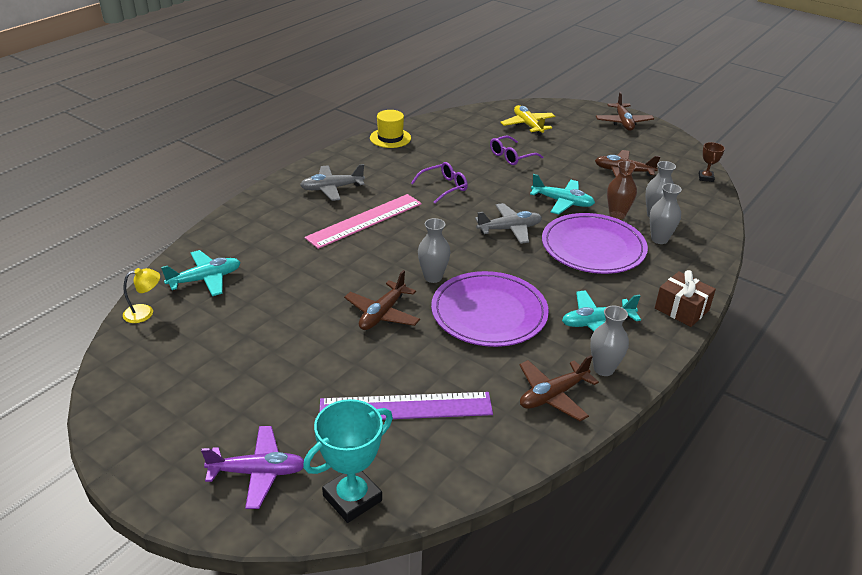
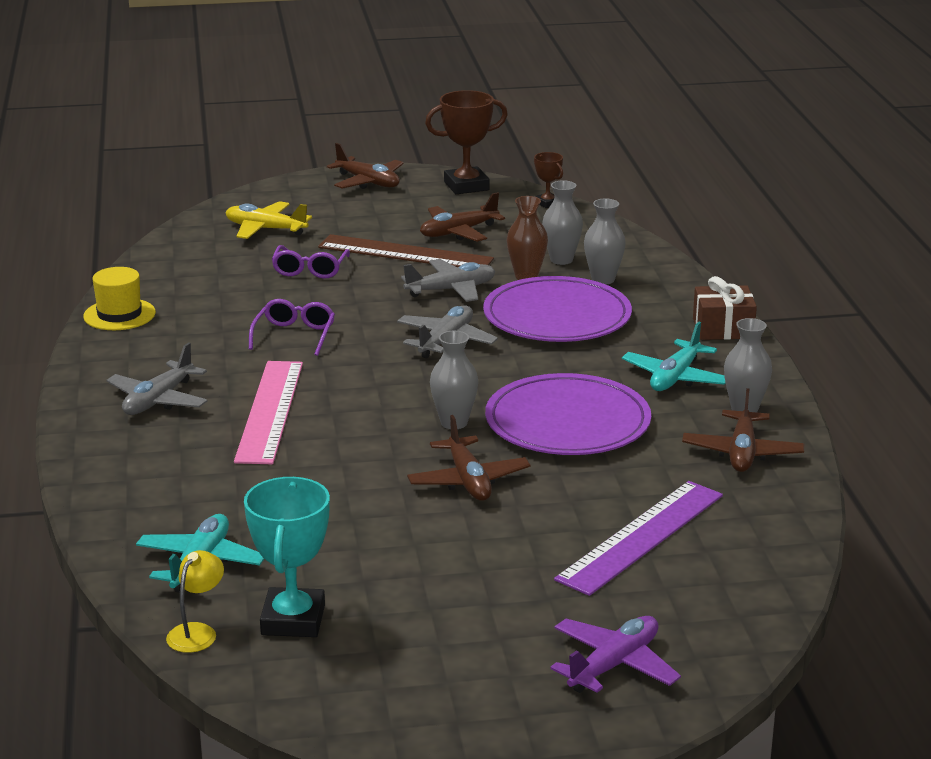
camera: 45 degrees left, 10 degrees down
turquoise trophy [303,399,393,523] -> turquoise trophy moved to [244,477,330,637]
turquoise plane [530,174,595,214] -> grey plane [401,259,495,302]
none -> brown ruler [318,234,494,267]
none -> brown trophy [425,90,508,194]

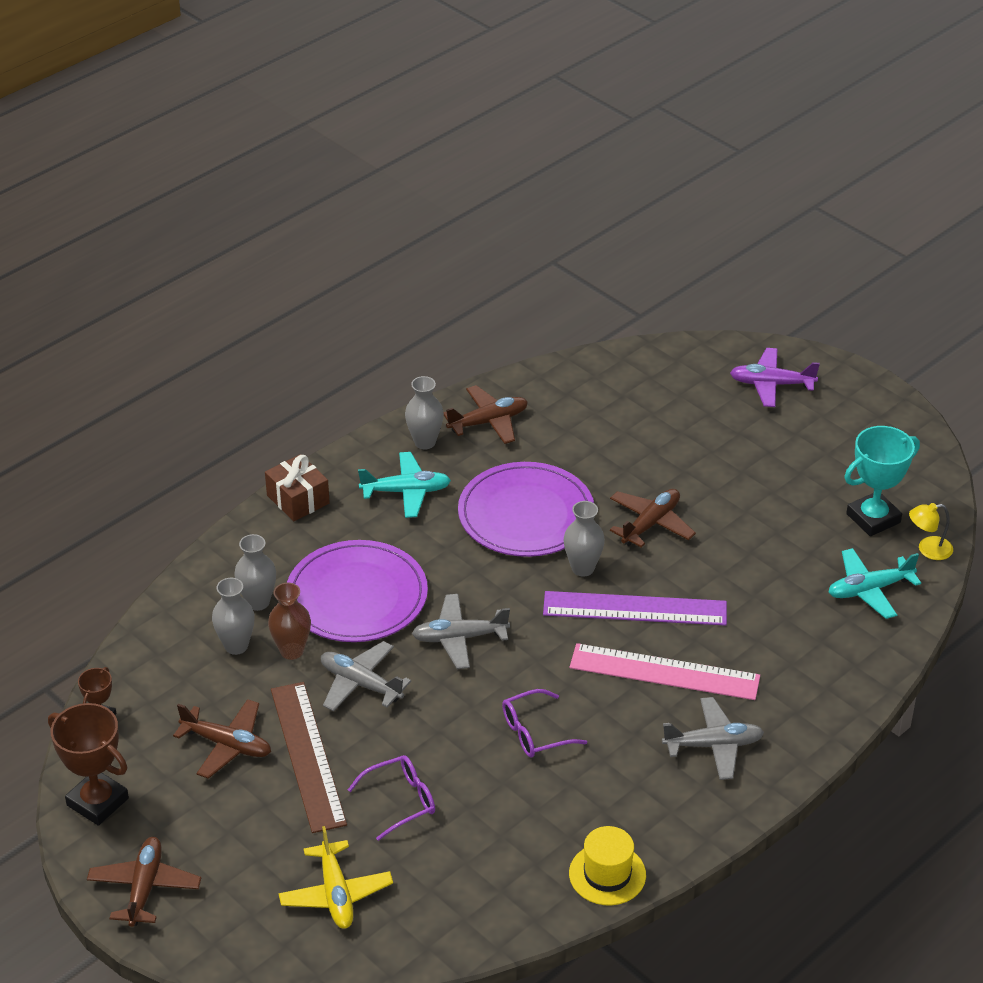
camera: 125 degrees left, 15 degrees up
pink ruler [234,361,303,464] -> pink ruler turned 45 degrees clockwise [570,643,760,700]
purple ruler [554,481,723,596] -> purple ruler moved to [543,591,727,626]

